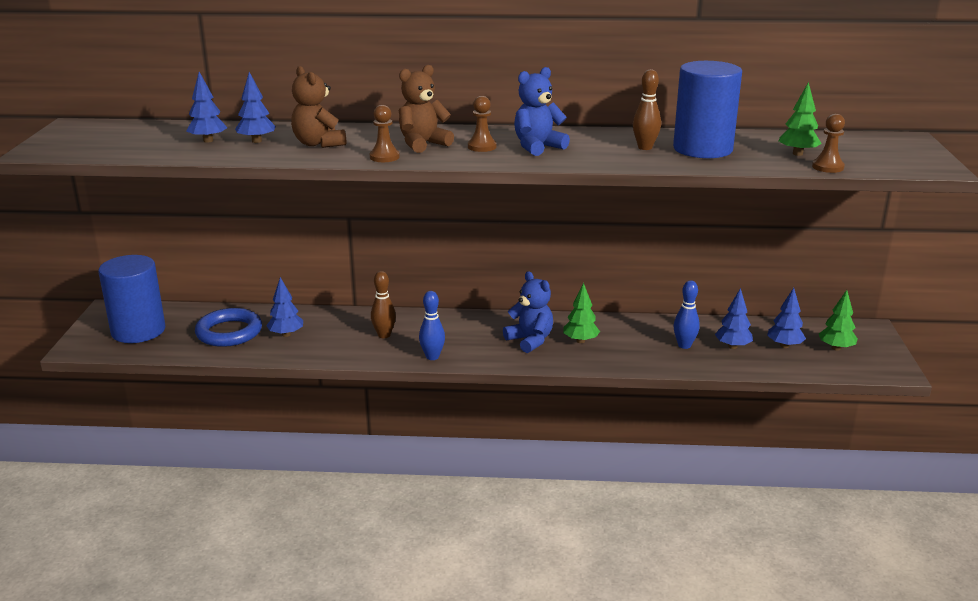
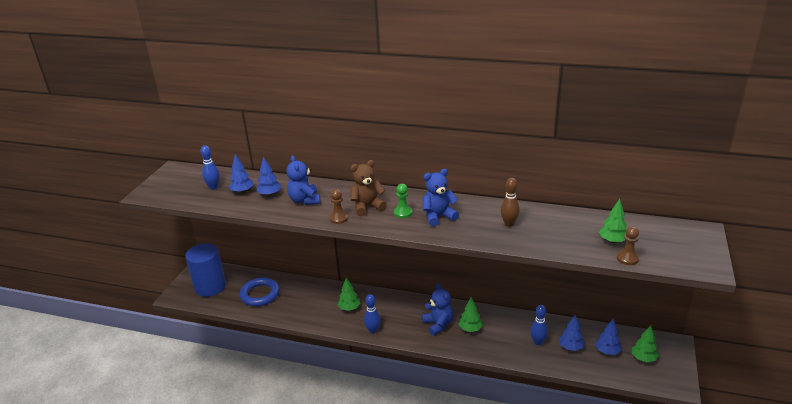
camera: 15 degrees right, 5 degrees up
blue tree [266,277,303,337] -> none
brown teddy bear [291,66,346,148] -> blue teddy bear [287,156,320,205]
brown bowling pin [371,271,396,338] -> green tree [338,277,360,311]
brown pawn [468,96,496,152] -> green pawn [394,184,412,218]
blue cylinder [673,61,742,158] -> none
none -> blue bowling pin [200,145,220,190]

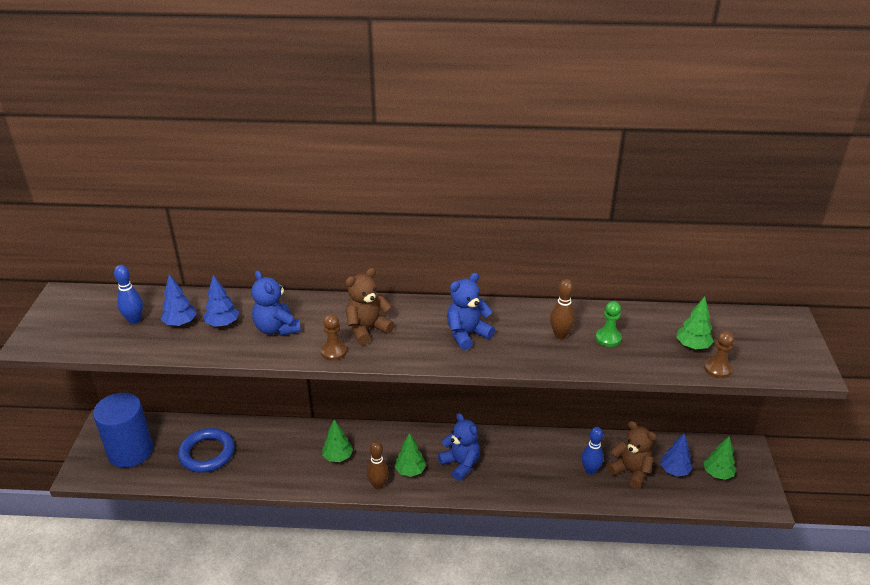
camera: 15 degrees left, 5 degrees up
blue bowling pin [364,294,380,334] -> brown bowling pin [367,441,389,490]
green pawn [394,184,412,218] -> green pawn moved to [596,301,622,347]
green tree [459,297,483,332] -> green tree moved to [395,433,426,477]
blue tree [559,315,585,351] -> brown teddy bear [607,421,656,489]

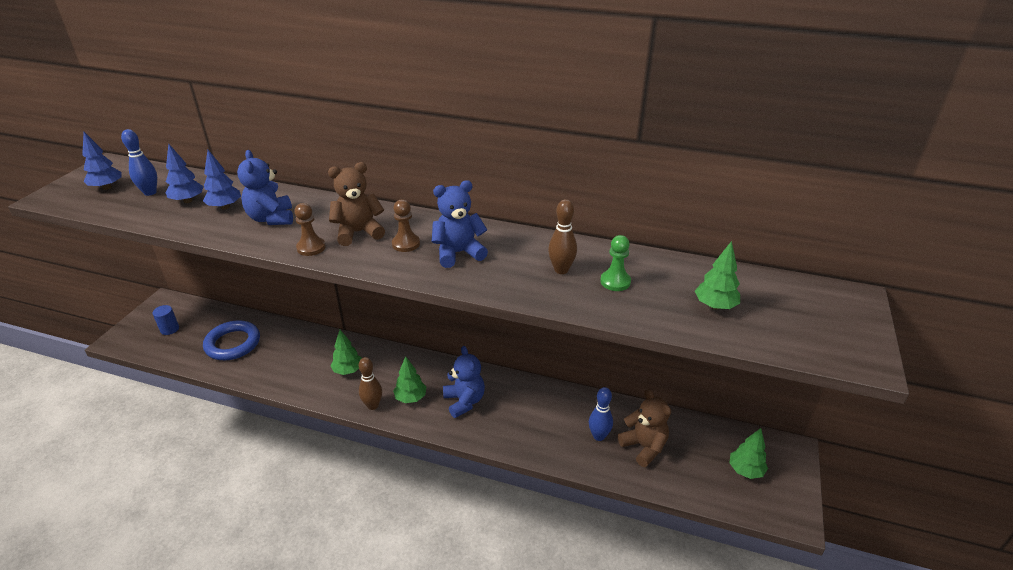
camera: 15 degrees right, 0 degrees up
blue cylinder [93,392,153,468] -> blue cylinder [152,305,179,335], size x0.42
blue tree [660,433,693,476] -> blue tree moved to [82,132,122,190]
brown pawn [704,331,734,378] -> brown pawn moved to [392,199,420,252]

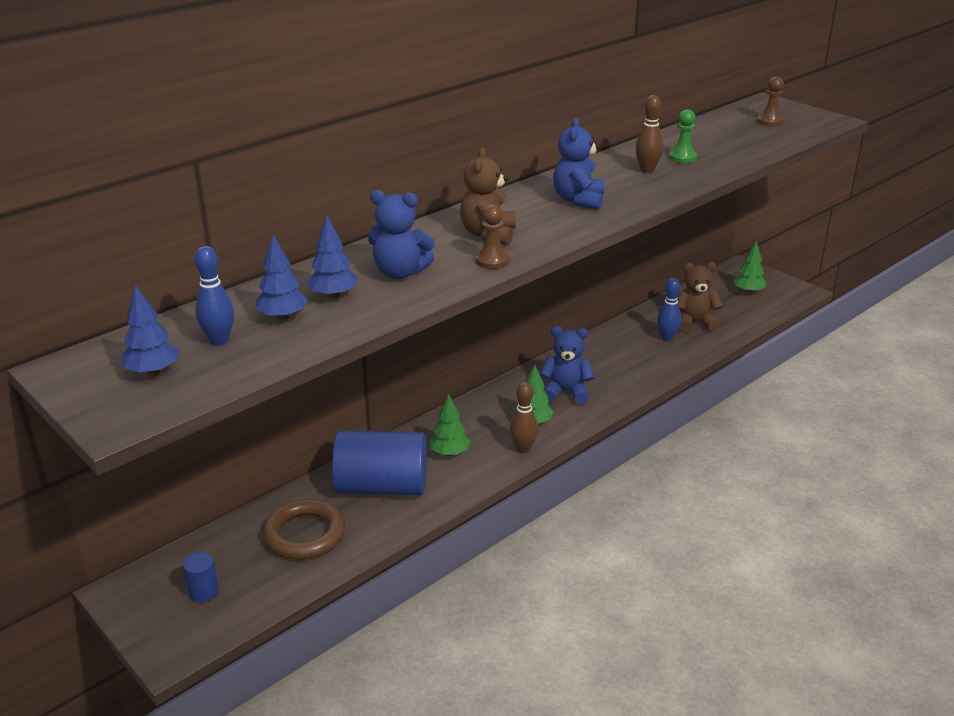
camera: 60 degrees left, 5 degrees down
blue ring [203,320,260,360] -> brown ring [263,499,346,560]
brown pawn [392,199,420,252] -> brown pawn moved to [757,77,784,126]
green tree [695,241,740,310] -> none
none -> blue cylinder [332,430,427,495]

